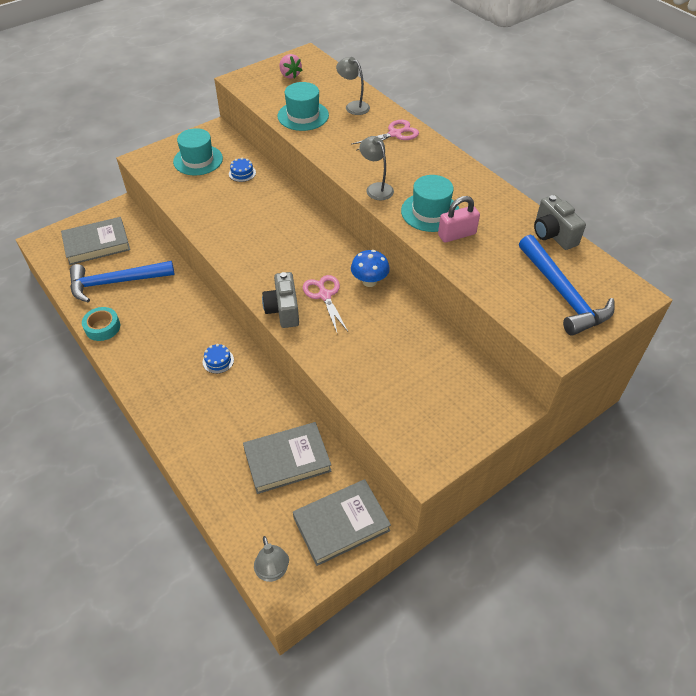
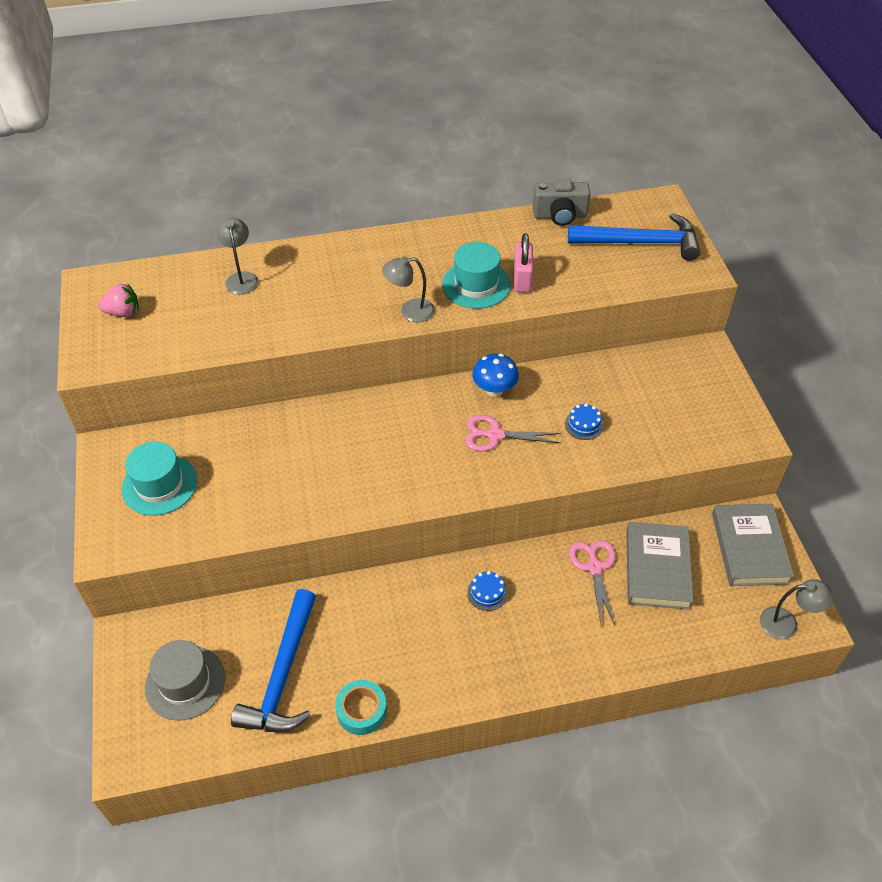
camera: 65 degrees left, 0 degrees up
grey book [61,217,130,265] -> grey hat [145,640,225,721]
blue cake [229,158,256,182] -> blue cake moved to [565,403,604,440]
grey camera [262,272,299,328] -> none
turquoise hat [278,82,329,131] -> none
grey lamp [336,57,370,115] -> grey lamp turned 105 degrees clockwise [217,218,259,294]
pink scissors [351,120,419,151] -> pink scissors moved to [569,540,616,625]

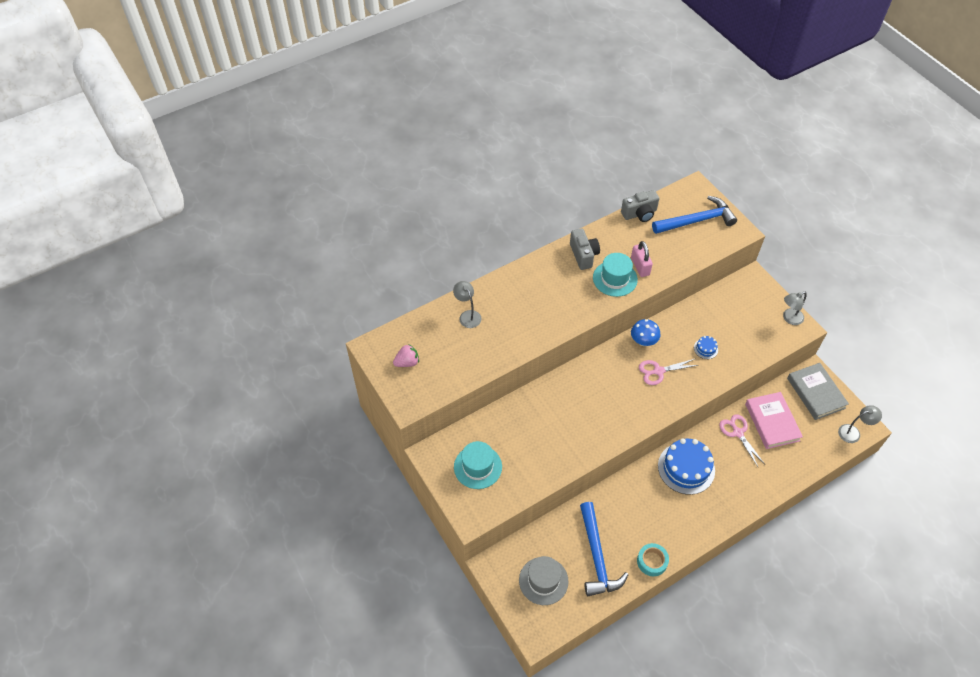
camera: 20 degrees left, 5 degrees up
grey lamp [382,256,435,322] -> grey lamp moved to [783,292,807,325]
blue cake [467,571,508,611] -> blue cake [658,438,715,495], size x2.28
grey book [626,522,694,610] -> pink book [745,392,803,449]
none -> grey camera [570,229,600,270]

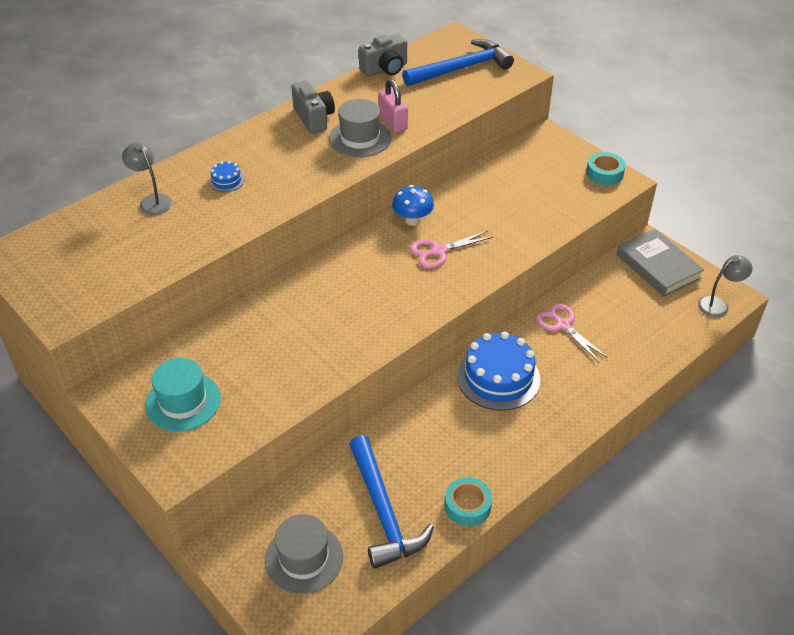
camera: 10 degrees left, 10 degrees down
pink strawberry [393,344,419,367] -> none
turquoise hat [593,253,638,297] -> grey hat [329,99,391,157]
blue cake [694,336,718,359] -> blue cake moved to [209,161,245,192]
pink book [745,392,803,449] -> none
grey lamp [783,292,807,325] -> turquoise tape [586,152,626,185]

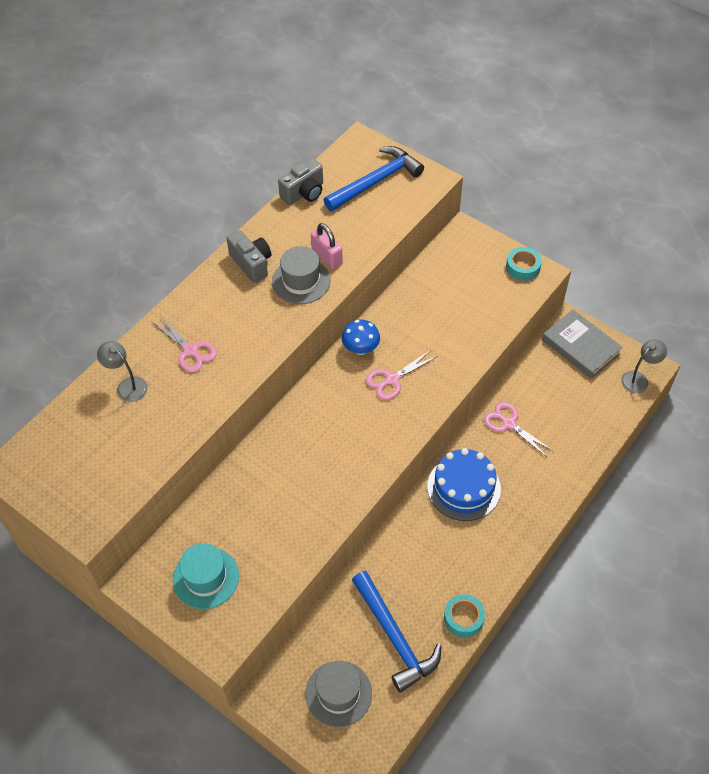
camera: 10 degrees left, 10 degrees up
blue cake [209,161,245,192] -> pink scissors [151,315,217,372]

